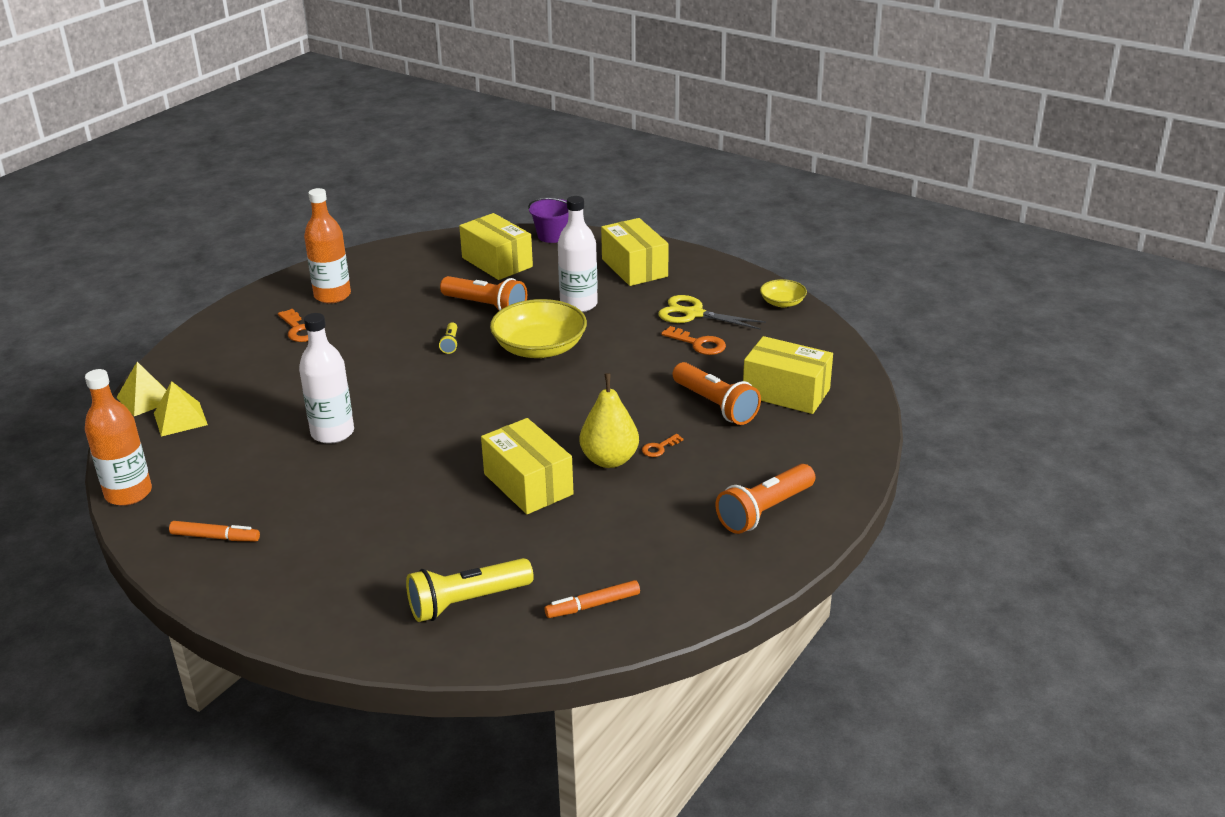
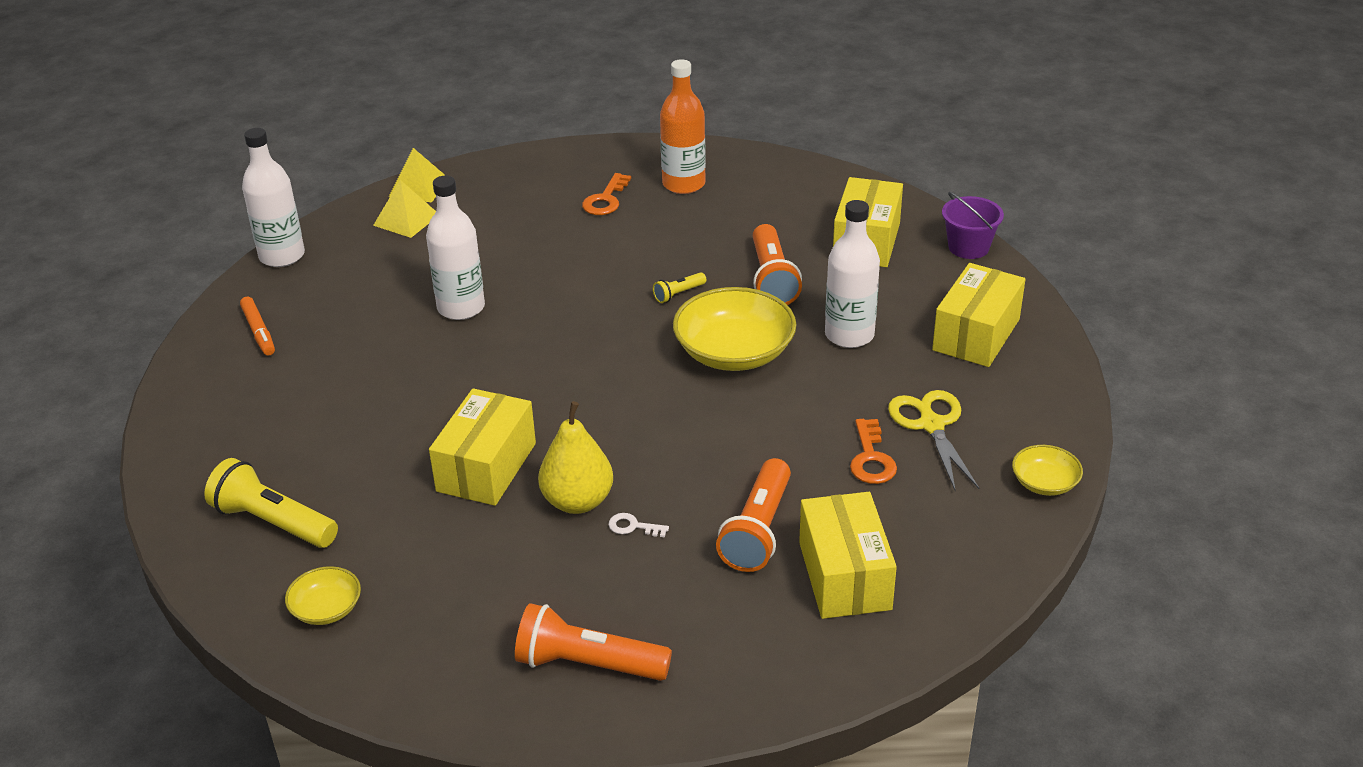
camera: 55 degrees right, 5 degrees up
orange bottle [85,369,152,506] -> white bottle [242,128,305,267]
orange marker [545,580,640,618] -> yellow bowl [285,566,361,625]
orange key [642,434,684,457] -> white key [609,513,669,537]

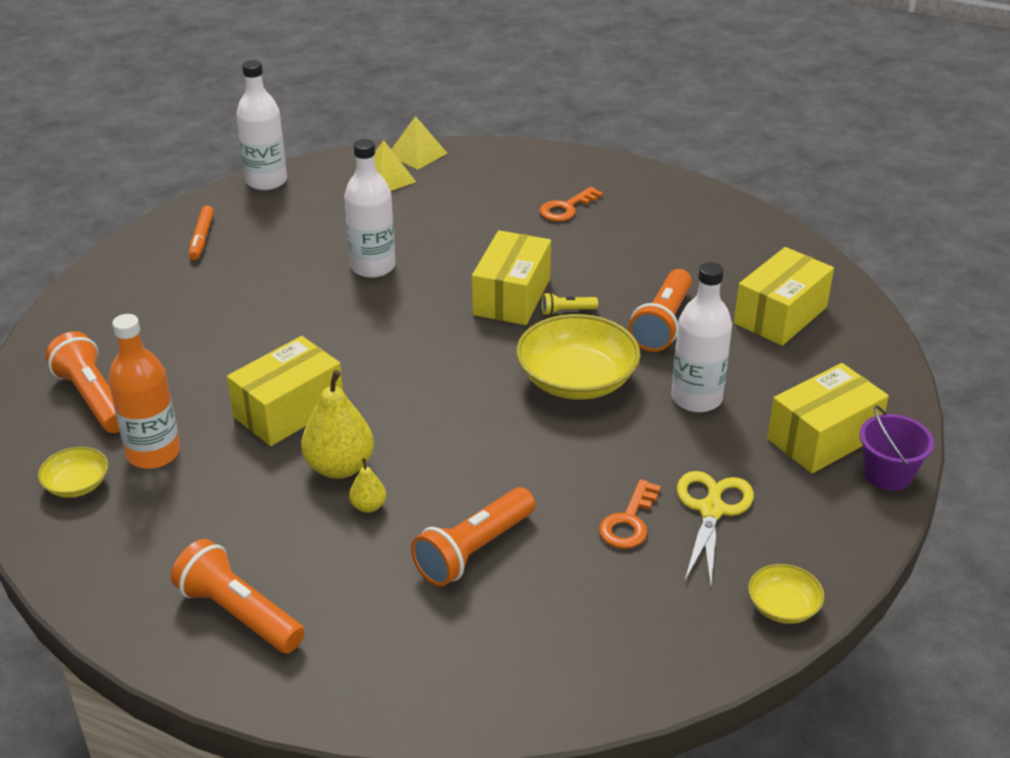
camera: 25 degrees right, 0 degrees up
yellow flashlight [204,458,338,548] -> orange flashlight [45,331,120,433]
white key [609,513,669,537] -> yellow pear [349,458,386,513]
orange bottle [660,59,706,194] -> orange bottle moved to [108,314,180,469]
yellow box [799,492,897,619] -> yellow box moved to [472,230,551,325]
purple bucket [942,192,1004,259] -> purple bucket moved to [859,405,934,491]

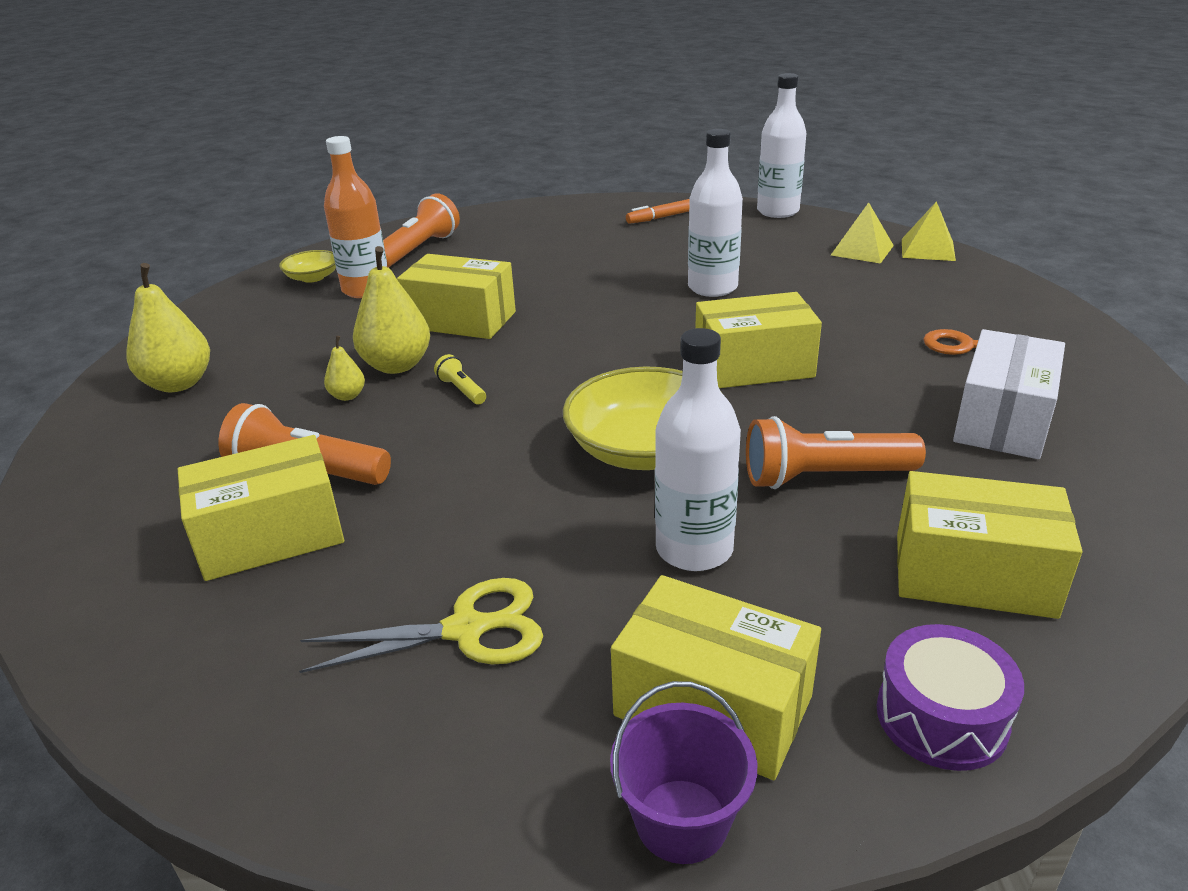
camera: 65 degrees right, 5 degrees down
orange flashlight [171,539,305,653] -> yellow pear [126,263,210,392]
yellow flashlight [542,292,598,316] -> yellow flashlight moved to [434,354,486,404]
orange key [599,479,661,549] -> none
yellow bowl [748,564,825,624] -> none
none -> yellow box [178,435,344,581]
none -> purple drum [877,624,1024,771]
none -> white box [953,329,1065,459]

